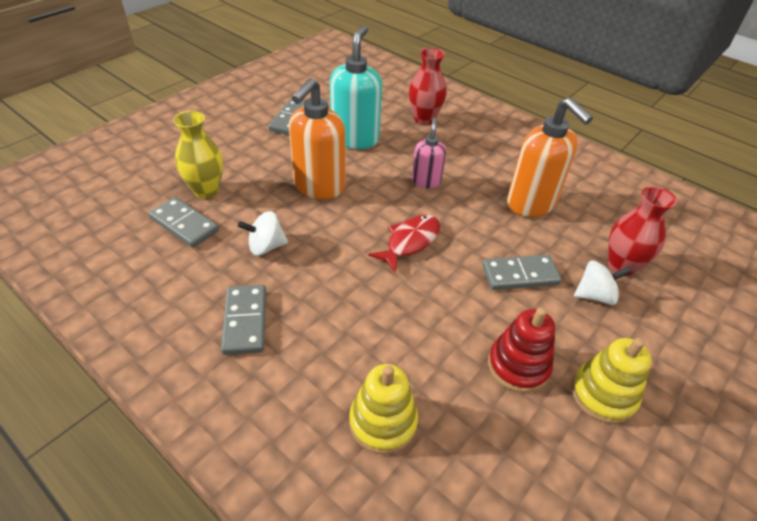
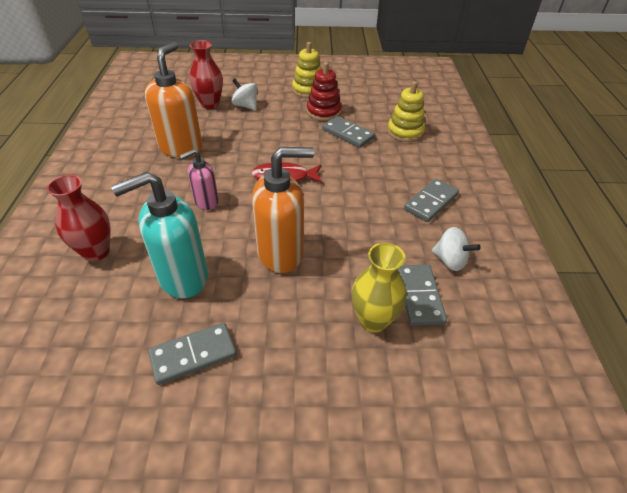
camera: 130 degrees left, 0 degrees up
white spinning top [238,211,288,255] -> white spinning top moved to [432,227,481,271]
grey domino [482,255,562,290] -> grey domino moved to [322,116,375,148]

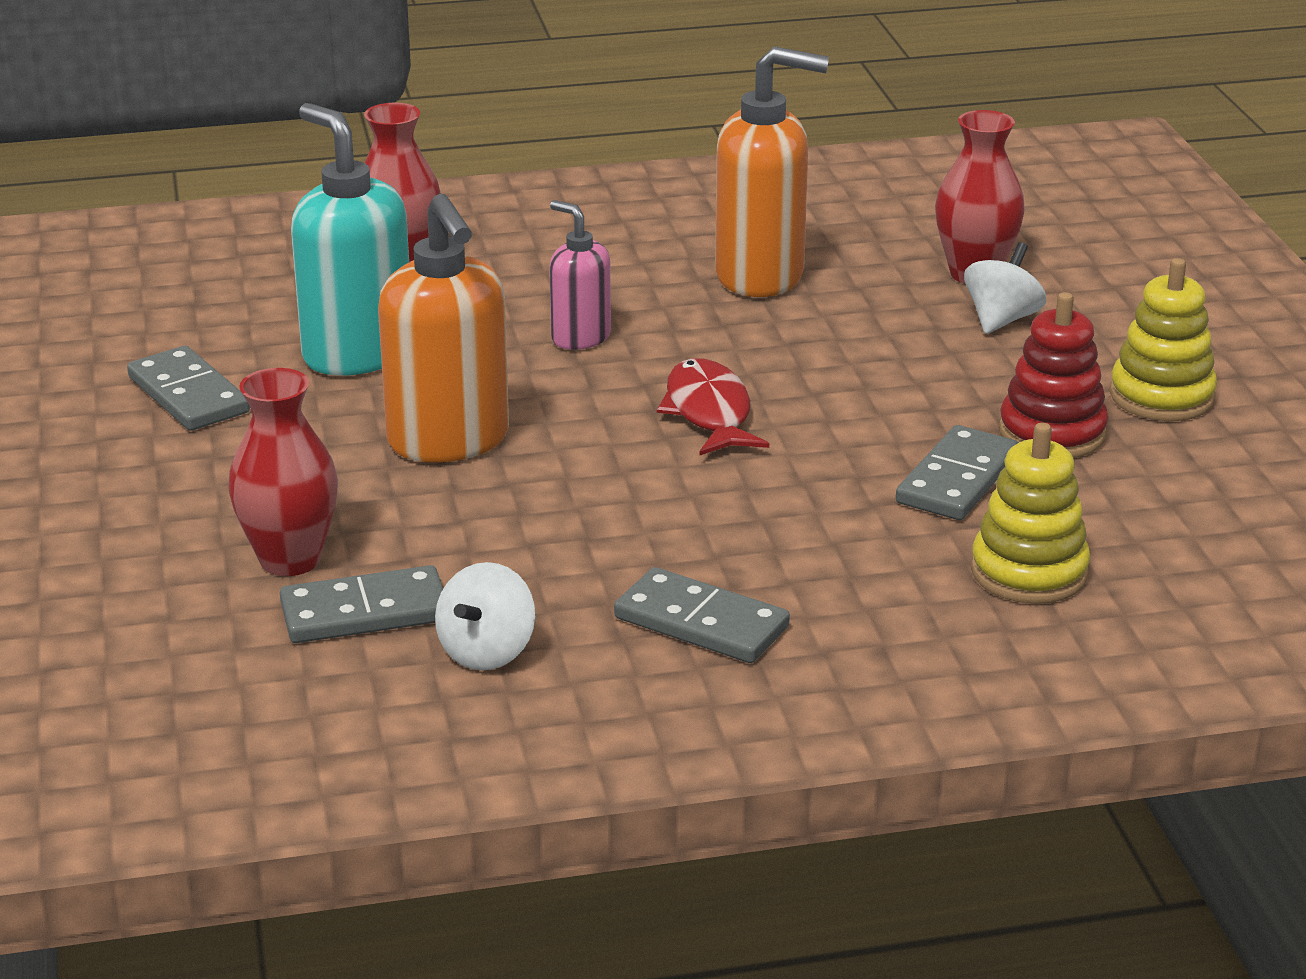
camera: 80 degrees right, 15 degrees down
yellow vase [351,243,407,333] -> red vase [228,368,338,576]

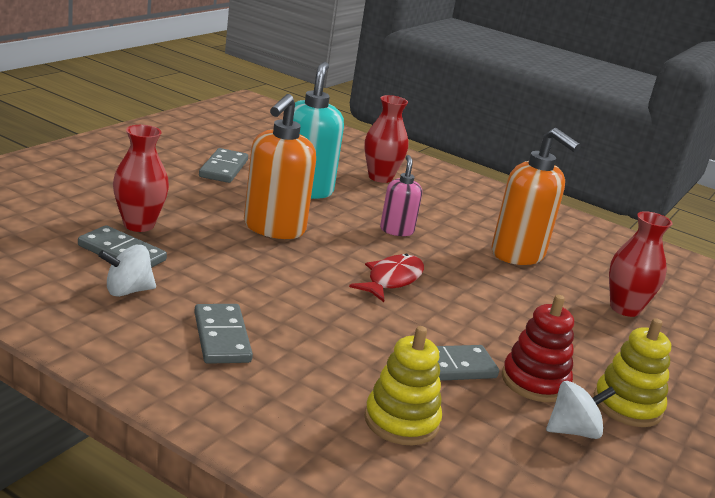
camera: 40 degrees right, 5 degrees down
white spinning top [964,242,1046,334] -> white spinning top moved to [546,381,616,439]

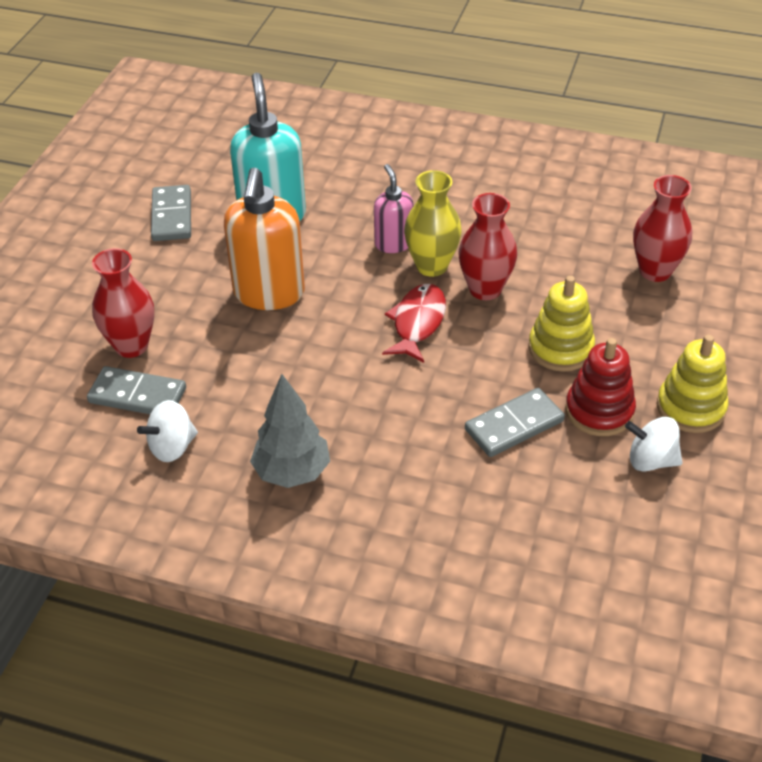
camera: 10 degrees left, 20 degrees up
grey domino [194,304,253,364] -> grey tree [250,374,330,488]
red vase [364,95,409,183] -> red vase moved to [458,193,517,300]
yellow stacking toy [364,326,442,445] -> yellow stacking toy moved to [528,276,595,372]
orange soap dispenser [491,128,581,265] -> none
white spinning top [546,381,616,439] -> white spinning top turned 135 degrees counterclockwise [625,417,682,472]
none -> yellow vase [404,170,462,277]

